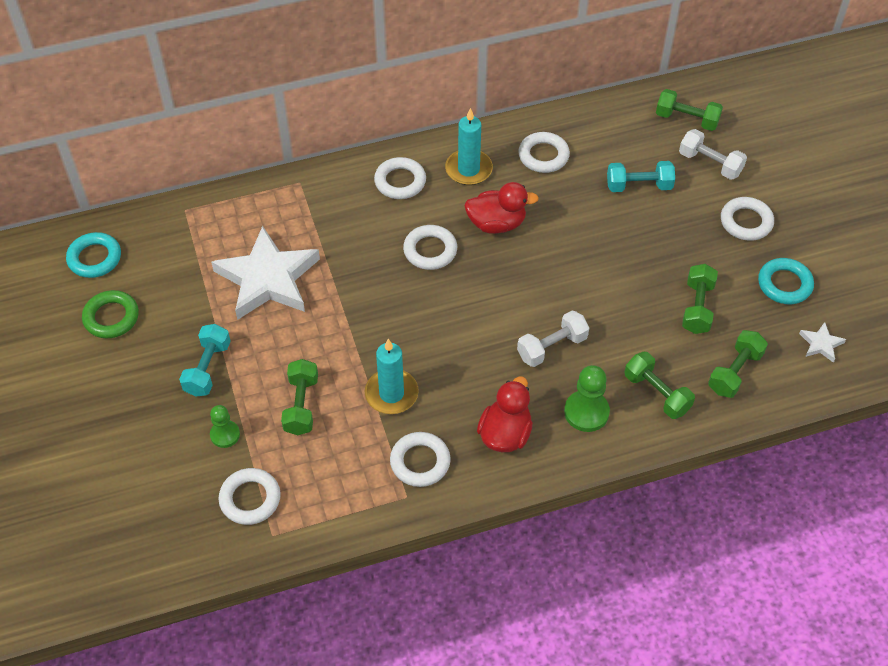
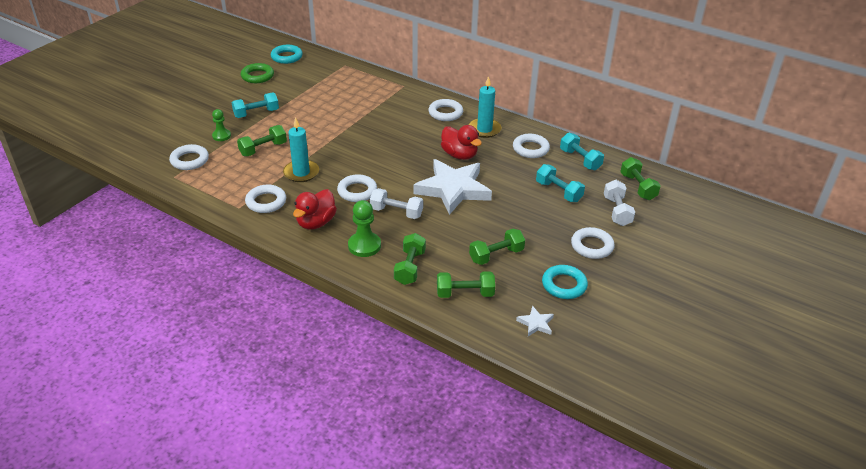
camera: 50 degrees right, 15 degrees down
white star [211,226,320,320] -> white star moved to [413,159,492,215]
white ring [403,225,457,270] -> white ring moved to [337,174,377,202]
red duck [477,376,533,452] -> red duck turned 135 degrees clockwise [293,189,337,230]
none -> turquoise dumbbell [560,133,604,170]

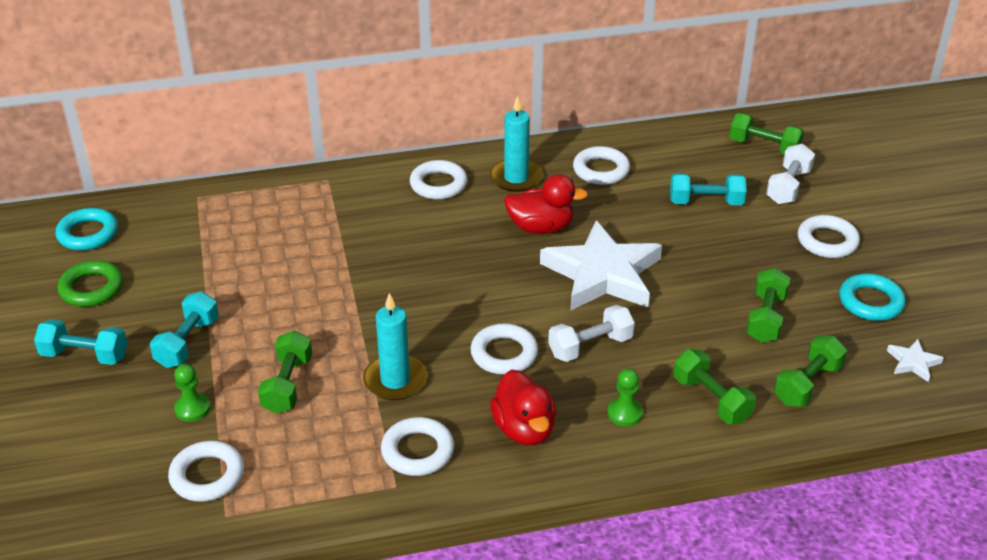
camera: 45 degrees left, 0 degrees up
green pawn [348,200,381,257] -> green pawn [607,368,643,427], size x0.65
turquoise dumbbell [560,133,604,170] -> turquoise dumbbell moved to [34,319,127,365]
white dumbbell [604,180,635,226] -> white dumbbell turned 75 degrees clockwise [766,144,815,204]

